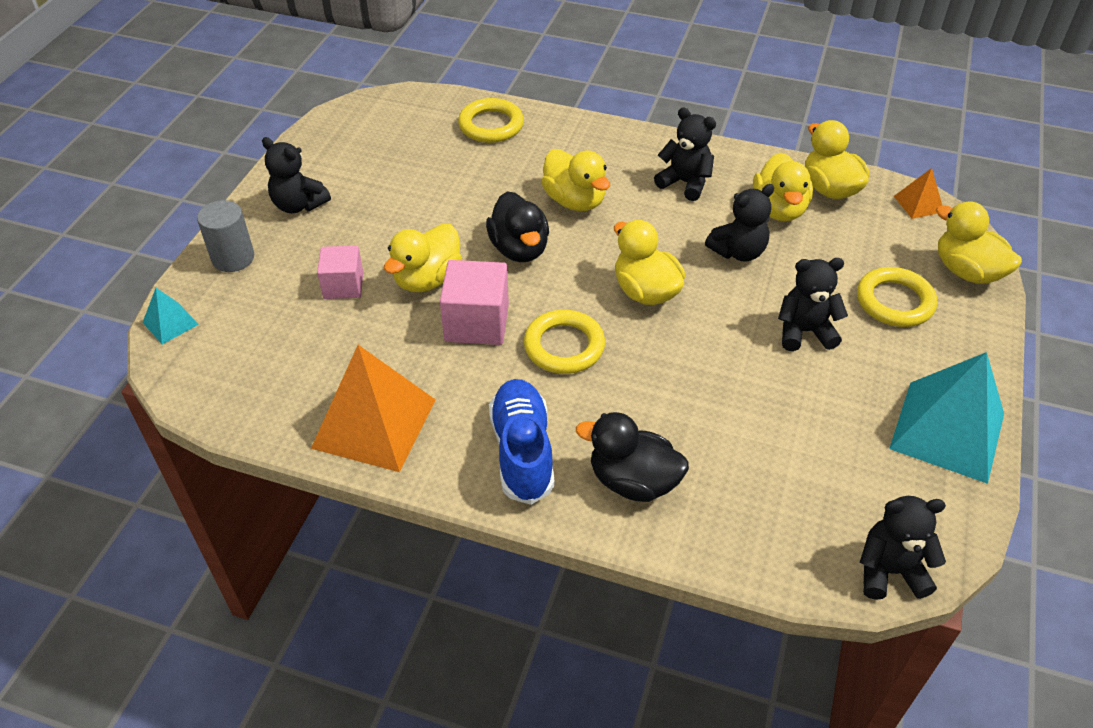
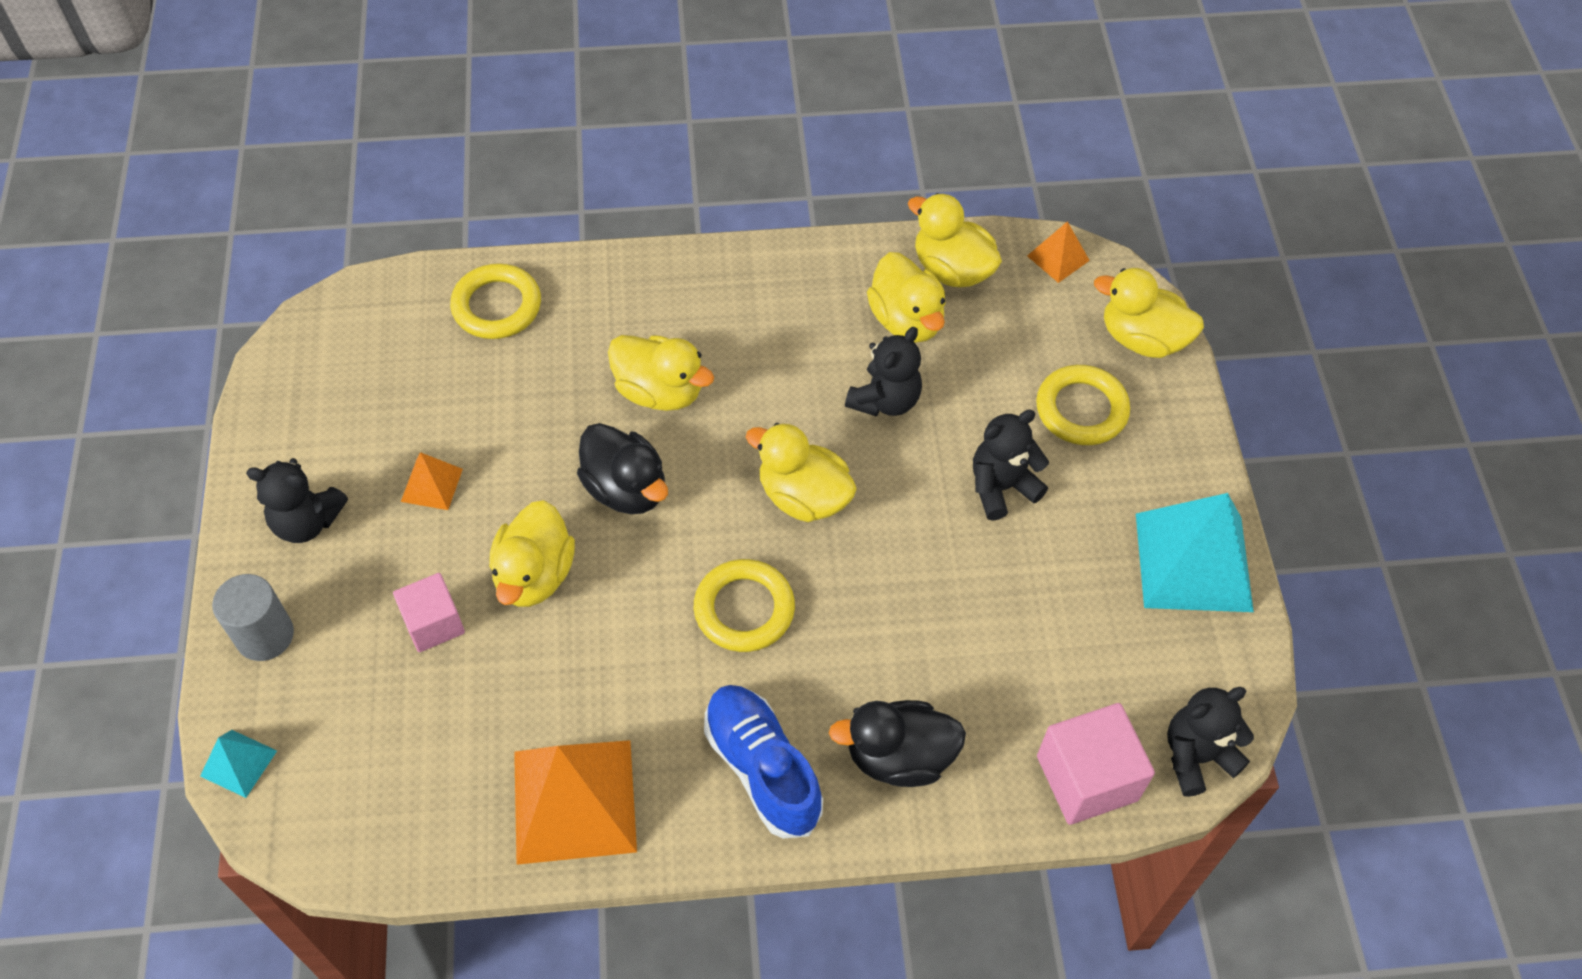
camera: 25 degrees left, 10 degrees up
pink cube [440,260,509,345] -> pink cube moved to [1037,703,1155,825]
black teddy bear [654,107,716,201] -> none
none -> orange pyramid [401,452,463,510]

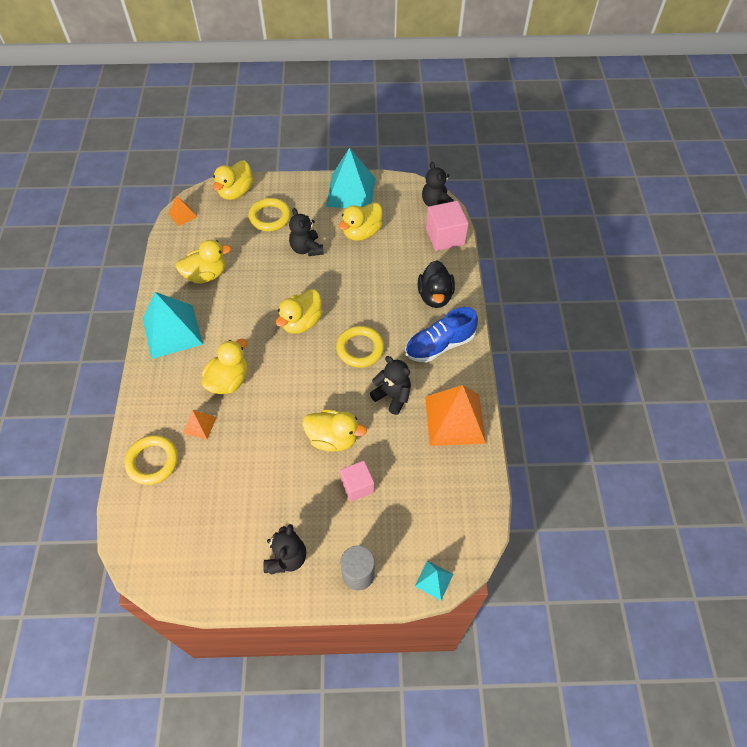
camera: 85 degrees left, 0 degrees up
orange pyramid [401,452,463,510] -> orange pyramid moved to [183,410,217,439]
black duck [577,423,668,514] -> none
black teddy bear [845,327,922,417] -> black teddy bear moved to [370,356,411,415]
yellow duck [908,193,1002,288] -> yellow duck moved to [338,202,383,241]
none -> turquoise pyramid [143,292,203,359]

